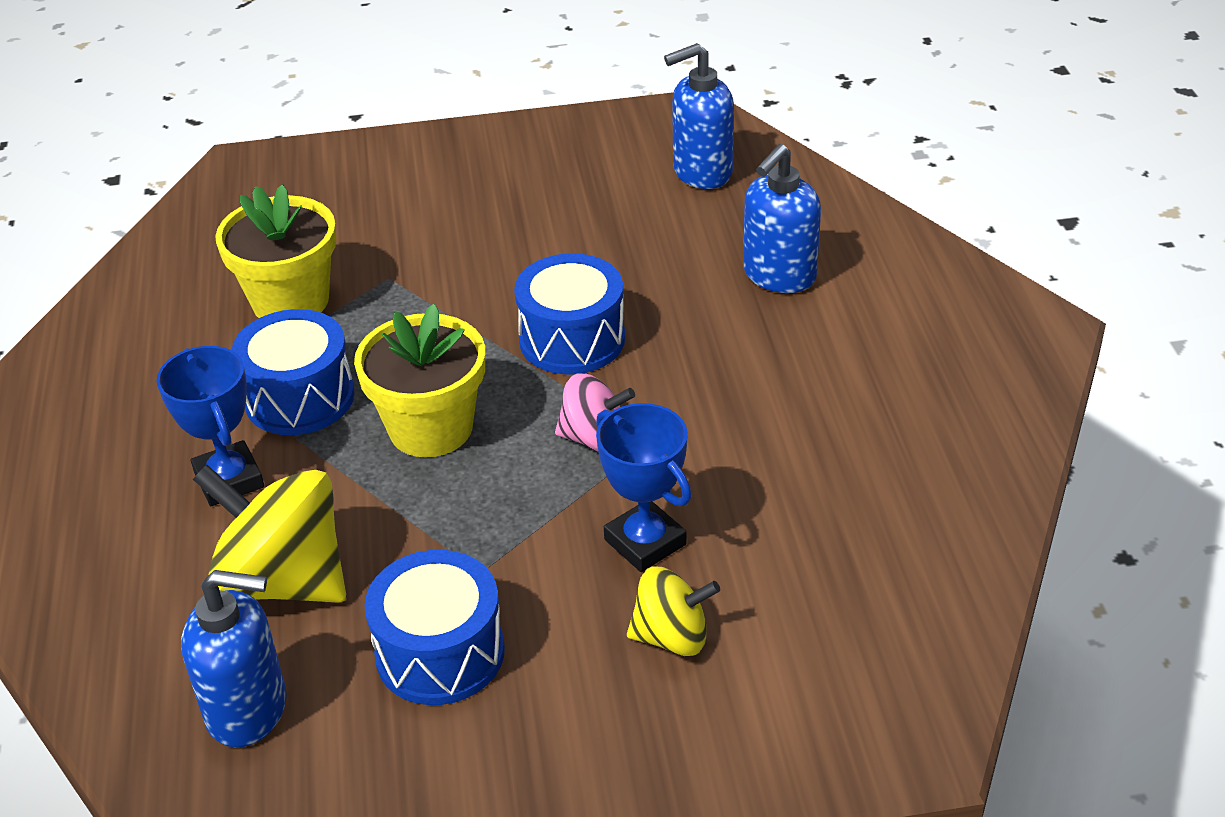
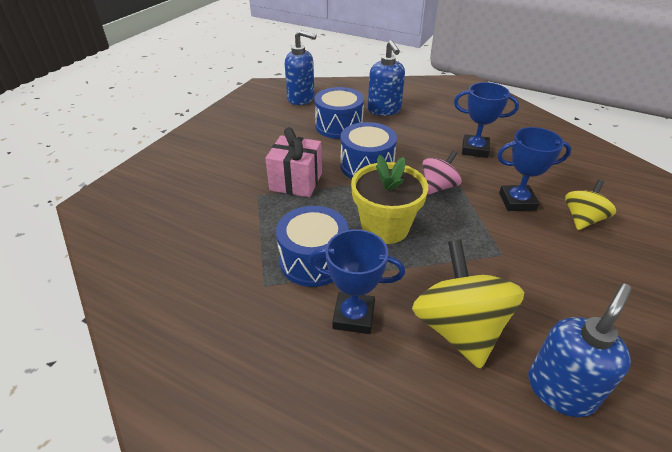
camera: 55 degrees left, 0 degrees up
yellow spinning top [193,465,346,603] -> yellow spinning top turned 105 degrees clockwise [412,240,524,369]
yellow flower pot [215,184,337,318] -> none
blue drum [365,550,505,705] -> blue drum moved to [314,87,364,139]
blue soap dispenser [664,43,734,189] -> blue soap dispenser turned 90 degrees counterclockwise [285,30,317,105]
none -> pink gift [265,127,322,197]
none -> blue trophy [454,82,519,158]

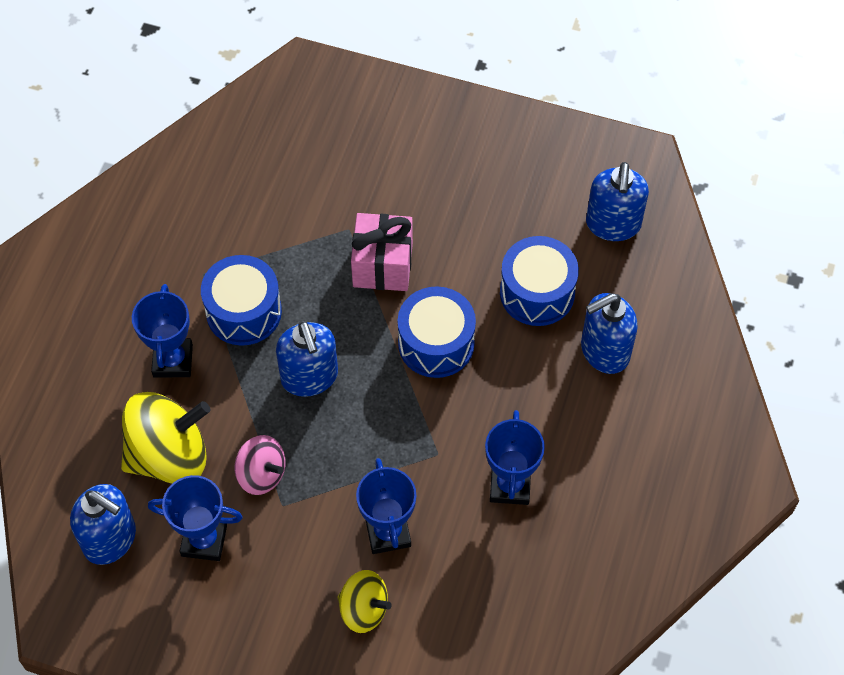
camera: 80 degrees right, 20 degrees up
yellow flower pot [351,155,428,244] -> blue soap dispenser [276,321,338,397]
pink spinning top [422,150,462,195] -> pink spinning top moved to [235,435,286,495]
none -> blue trophy [148,475,243,561]

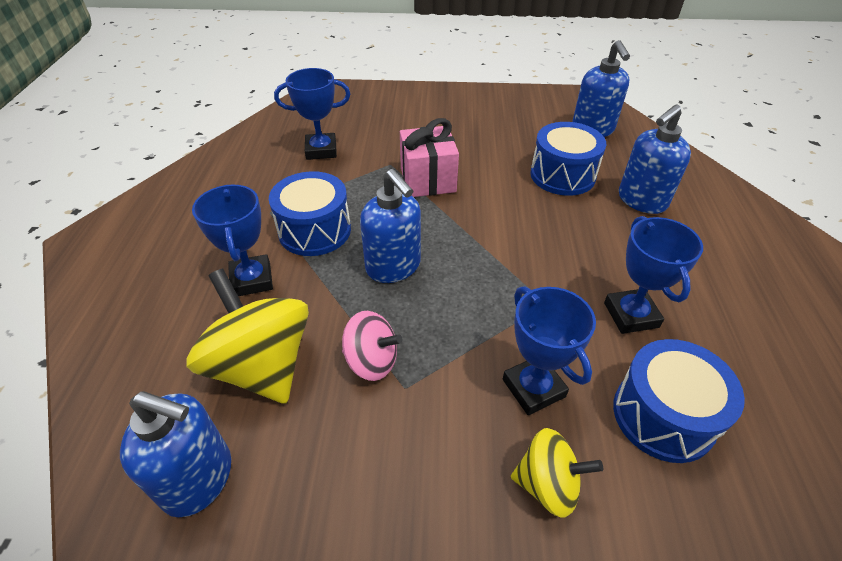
camera: 15 degrees left, 15 degrees down
yellow spinning top [121,392,210,484] -> yellow spinning top turned 90 degrees counterclockwise [186,269,309,404]
blue trophy [148,475,243,561] -> blue trophy moved to [274,68,350,160]
blue drum [398,286,476,378] -> blue drum moved to [613,339,745,463]

